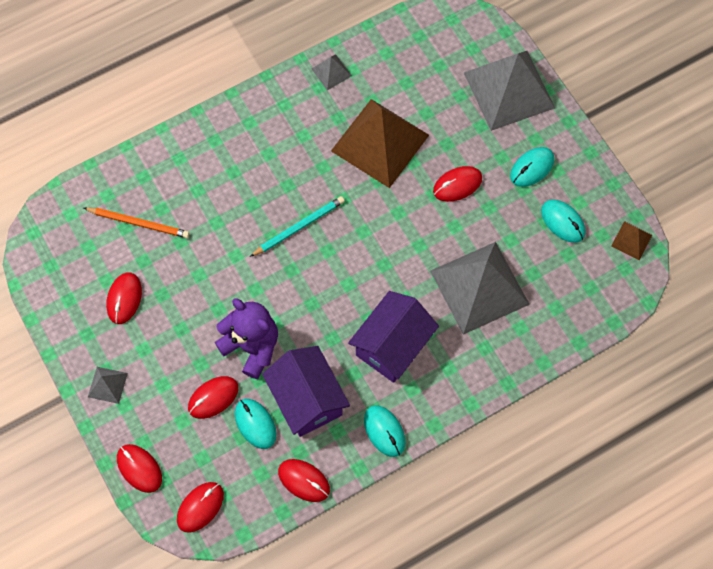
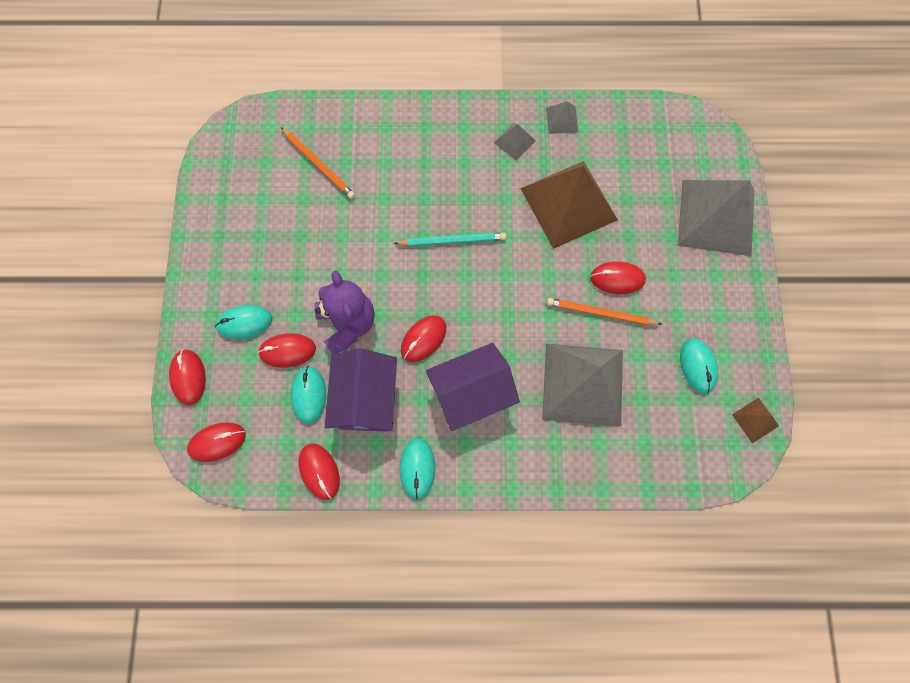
camera: 30 degrees right, 5 degrees up
grey pyramid [88,367,128,404] -> grey pyramid moved to [494,123,536,161]
red mouse [106,272,142,324] -> red mouse moved to [401,315,446,362]
turquoise mouse [510,147,554,187] -> turquoise mouse moved to [215,305,272,339]
none -> orange pencil [547,298,662,325]

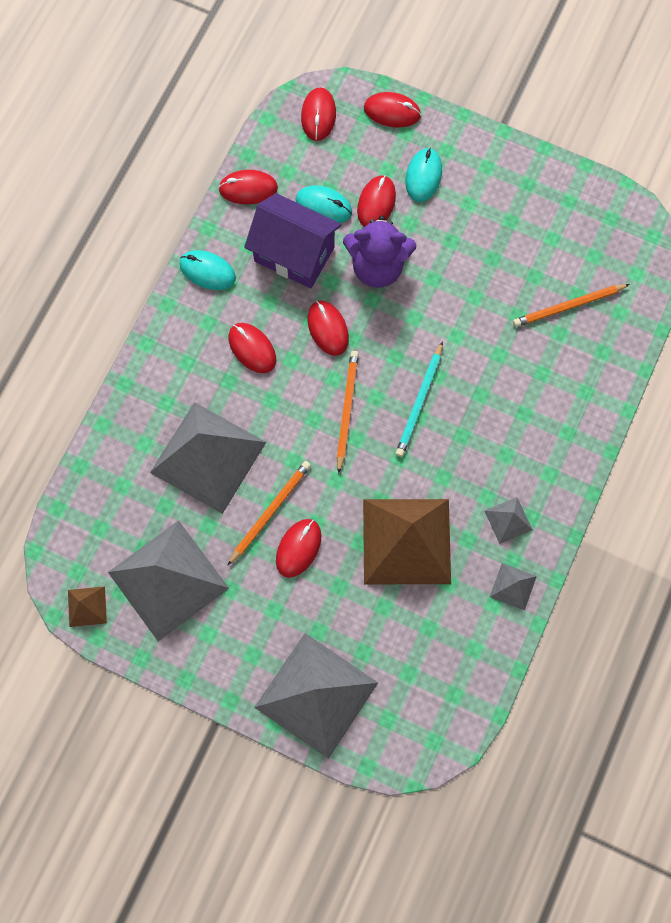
camera: 115 degrees right, 0 degrees up
purple house [426,343,520,431] -> red mouse [228,323,276,373]
turquoise mouse [680,338,718,394] -> grey pyramid [108,520,229,641]
none -> orange pencil [337,351,359,474]

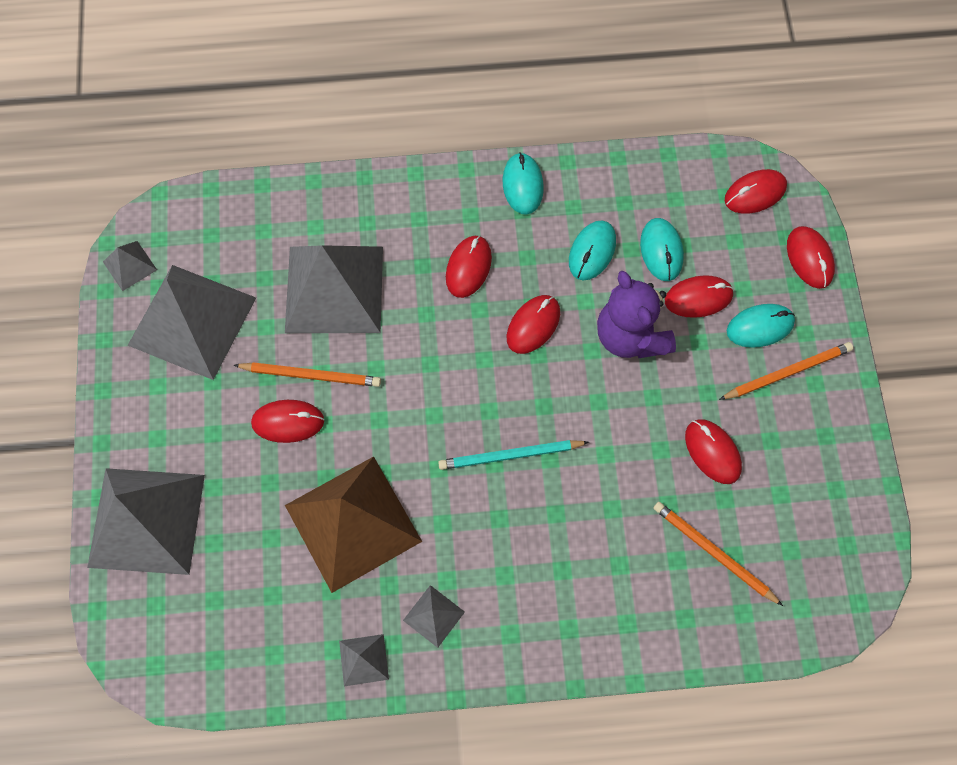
camera: 60 degrees right, 5 degrees down
brown pyramid [68,586,107,627] -> grey pyramid [103,241,157,291]
red mouse [218,170,278,204] -> red mouse moved to [685,419,742,484]
purple house [244,193,341,288] -> turquoise mouse [569,220,616,280]
orange pencil [337,351,359,474] -> orange pencil moved to [719,342,853,400]

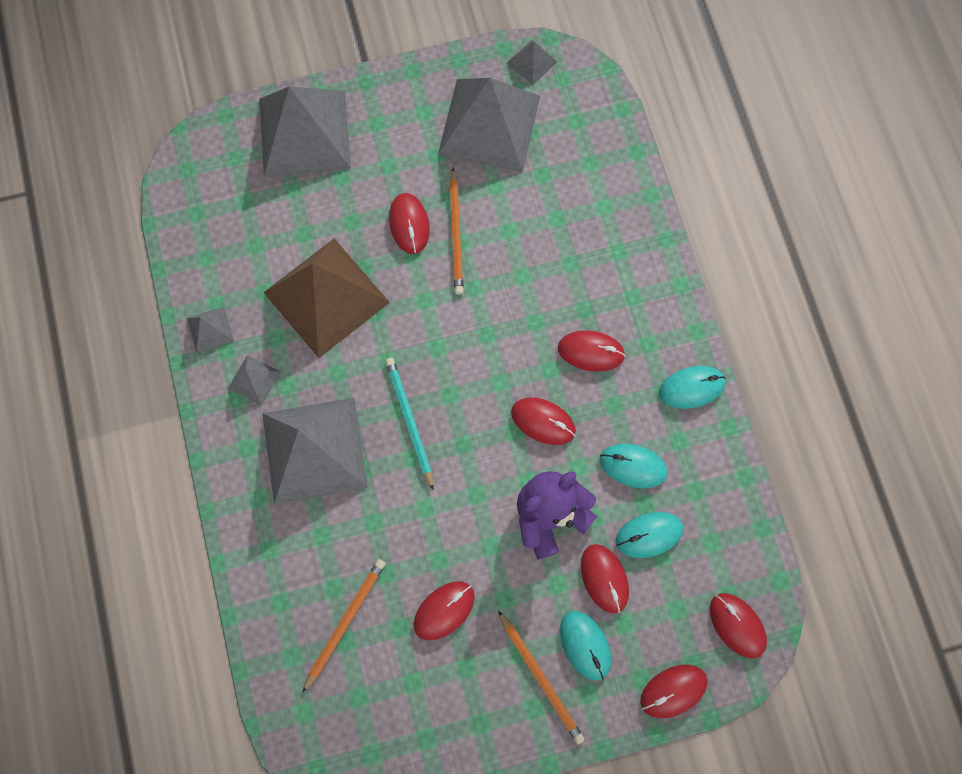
camera: 80 degrees right, 5 degrees up
grey pyramid [285,245,383,333] -> grey pyramid moved to [262,398,368,504]

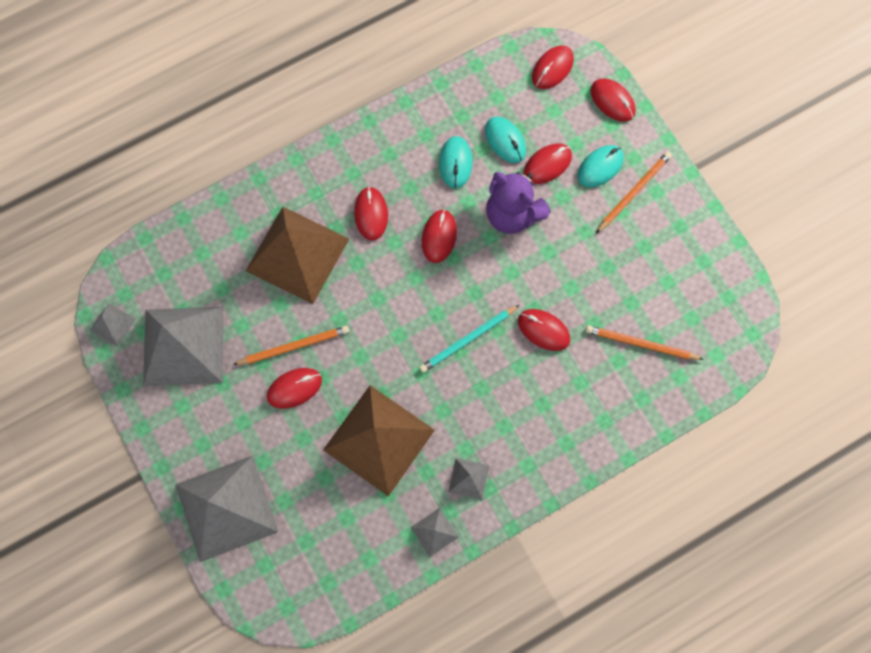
camera: 105 degrees left, 0 degrees up
grey pyramid [262,398,368,504] -> none
red mouse [414,581,475,641] -> red mouse moved to [518,309,570,351]
turquoise mouse [659,366,726,409] -> none
none -> brown pyramid [246,207,349,304]

